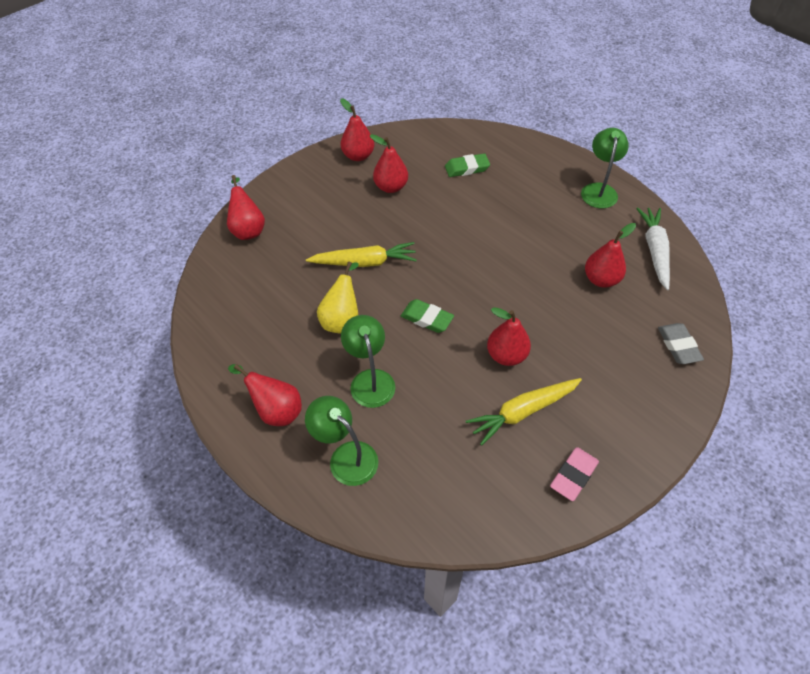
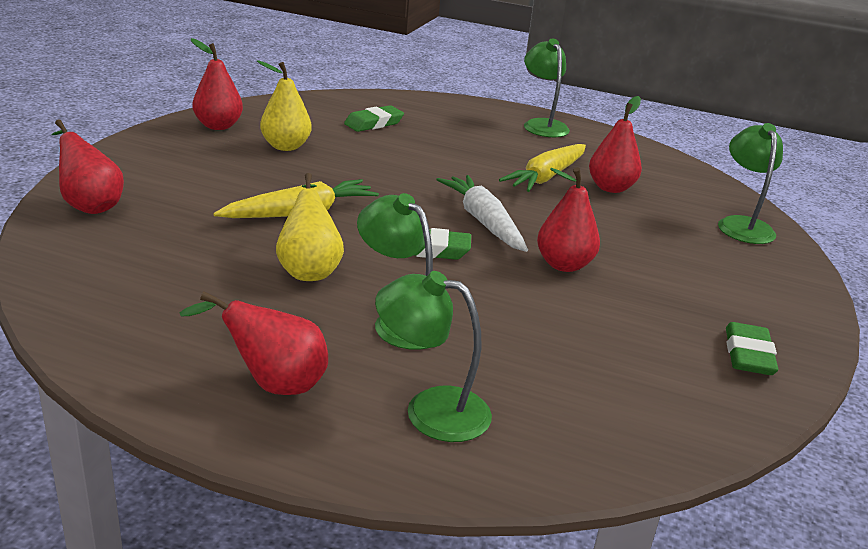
camera: 30 degrees left, 25 degrees down
red pear [370,134,408,193] -> yellow pear [257,60,311,151]
yellow carrot [466,378,582,446] -> yellow carrot moved to [499,144,586,192]
pink eraser [550,447,599,501] -> green eraser [726,322,778,375]
white carrot [636,207,670,290] -> white carrot moved to [436,175,528,252]
grey eraser [658,323,704,364] -> green lamp [718,123,783,244]

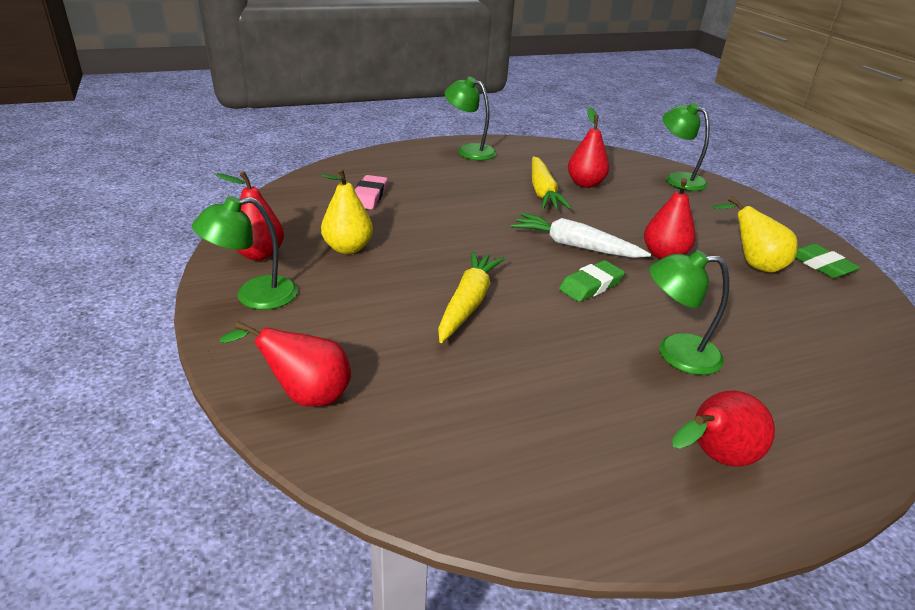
camera: 40 degrees left, 5 degrees up
yellow pear [276,173,344,281] -> yellow pear moved to [712,196,798,273]
green eraser [344,105,404,132] -> pink eraser [355,175,387,209]
green lamp [375,271,492,442] -> green lamp moved to [192,196,298,310]

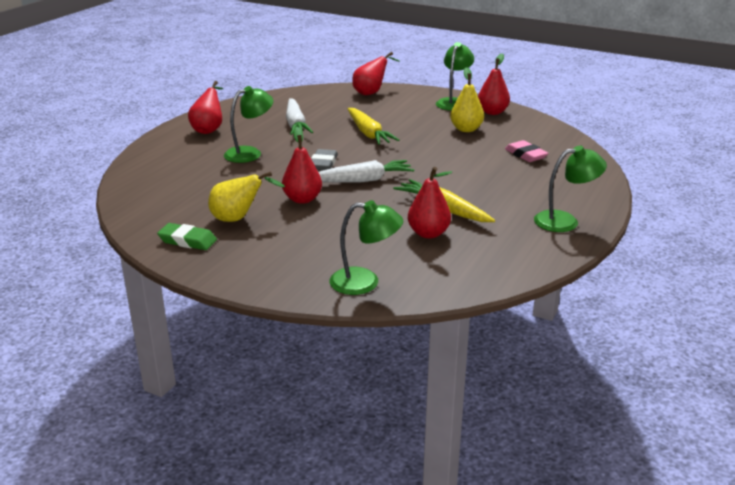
camera: 140 degrees right, 5 degrees down
green eraser [559,260,625,302] -> grey eraser [311,149,338,170]
none -> white carrot [286,98,313,135]

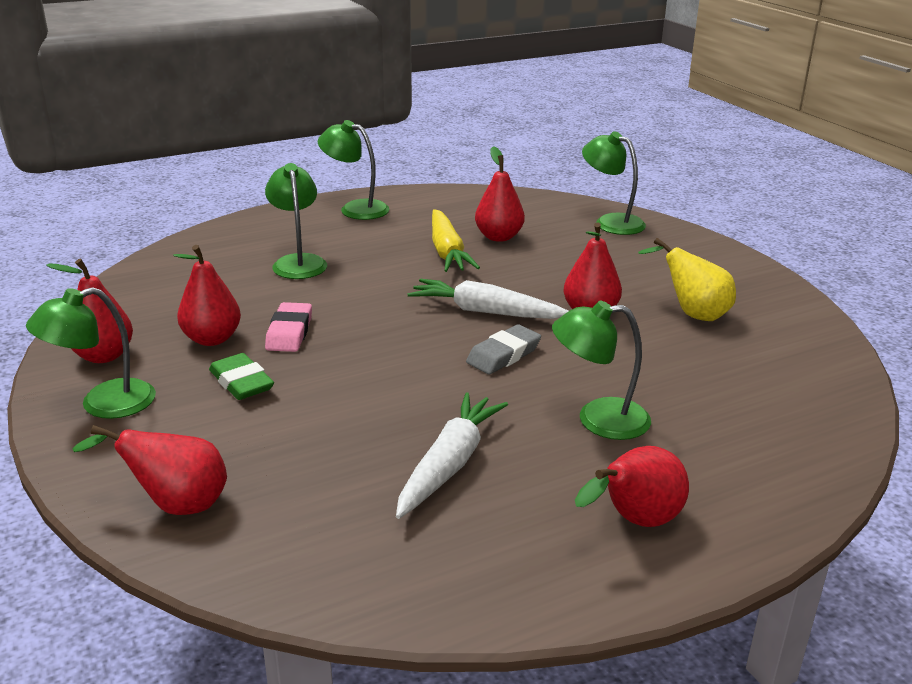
camera: 145 degrees left, 0 degrees up
green eraser [157,223,217,250] -> green eraser moved to [209,353,274,400]
yellow carrot [348,108,399,145] -> none
yellow pear [450,67,484,132] -> red pear [173,245,241,346]
pink eraser [505,140,549,162] -> pink eraser moved to [265,302,312,352]
none -> green lamp [265,163,327,279]

